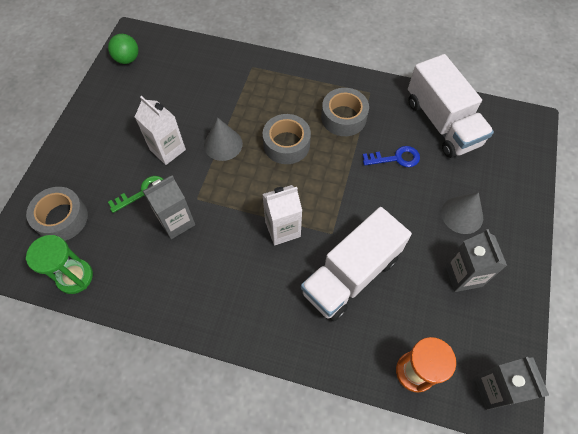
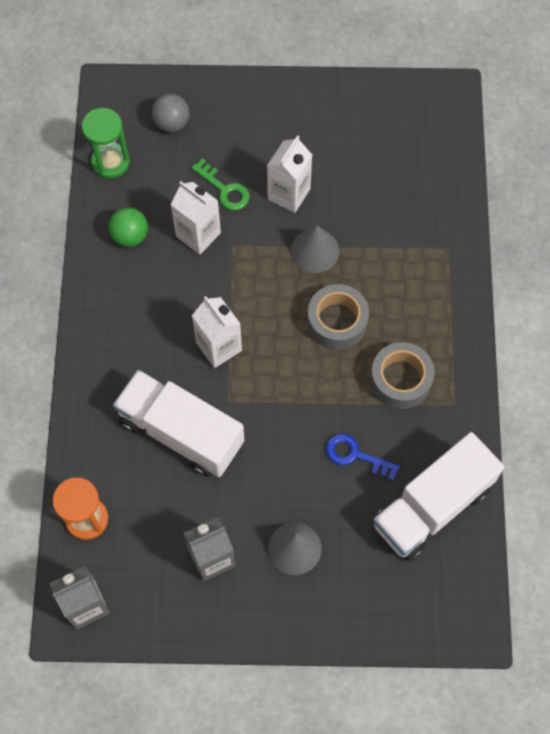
camera: 75 degrees right, 5 degrees up
grey tape [26,187,88,241] -> grey ball [152,94,189,132]
green ball [108,34,139,64] -> green ball moved to [108,207,148,247]
grey carton [143,175,195,239] -> white carton [170,181,221,255]
blue key [363,146,420,167] -> blue key turned 135 degrees clockwise [326,434,400,481]

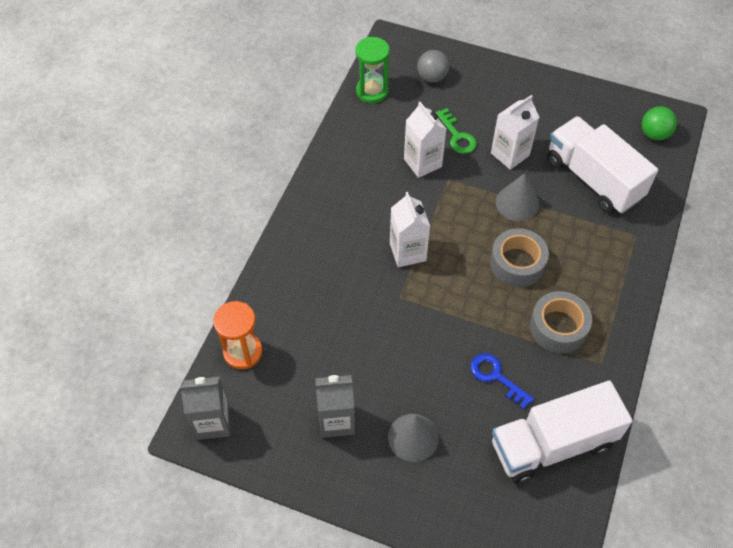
camera: 20 degrees right, 10 degrees down
green ball [108,207,148,247] -> green ball moved to [642,106,677,140]
white truck [113,370,244,477] -> white truck moved to [547,116,658,214]

